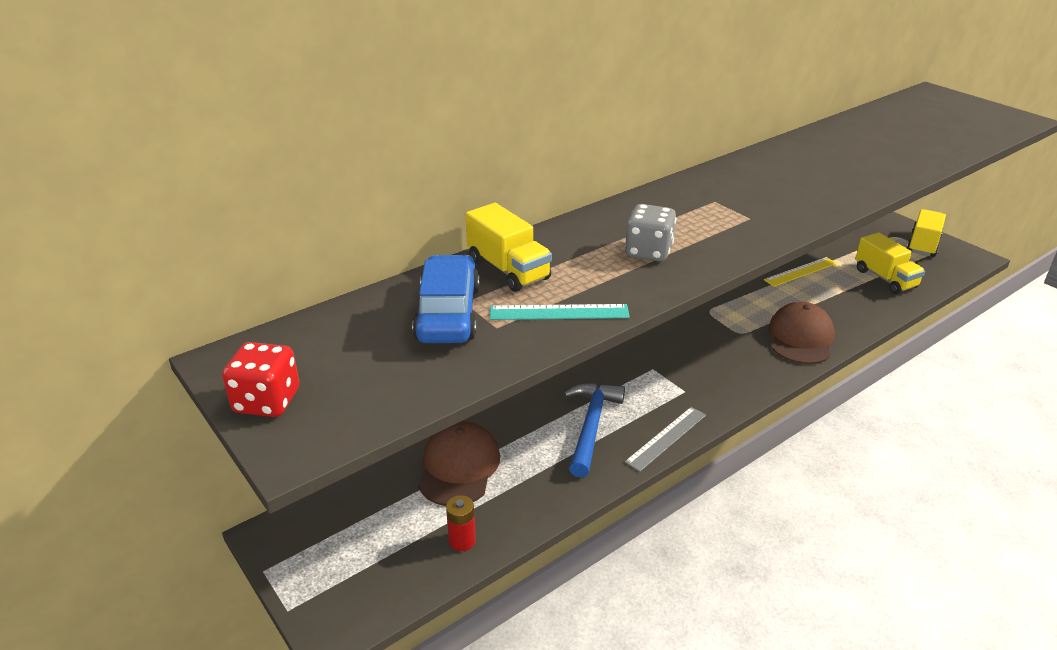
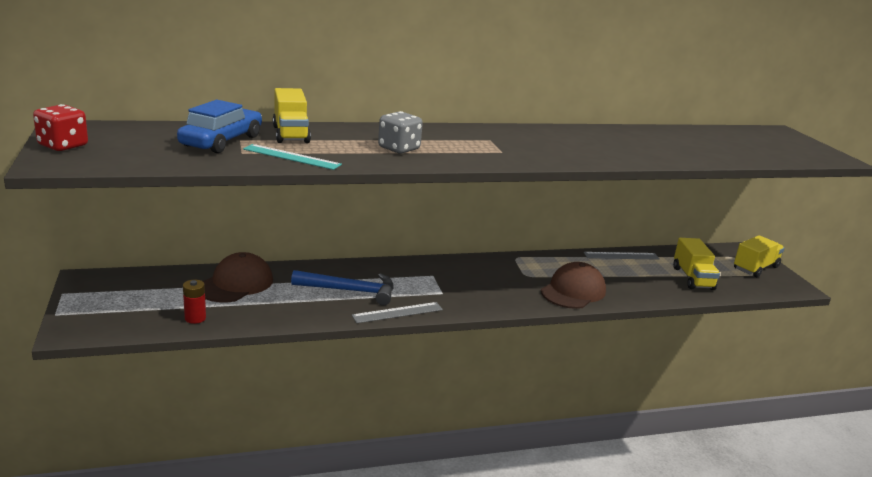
camera: 20 degrees right, 10 degrees down
blue hammer [564,383,625,478] -> blue hammer turned 60 degrees clockwise [291,270,394,305]
yellow ruler [764,257,837,287] -> grey ruler [584,252,660,260]

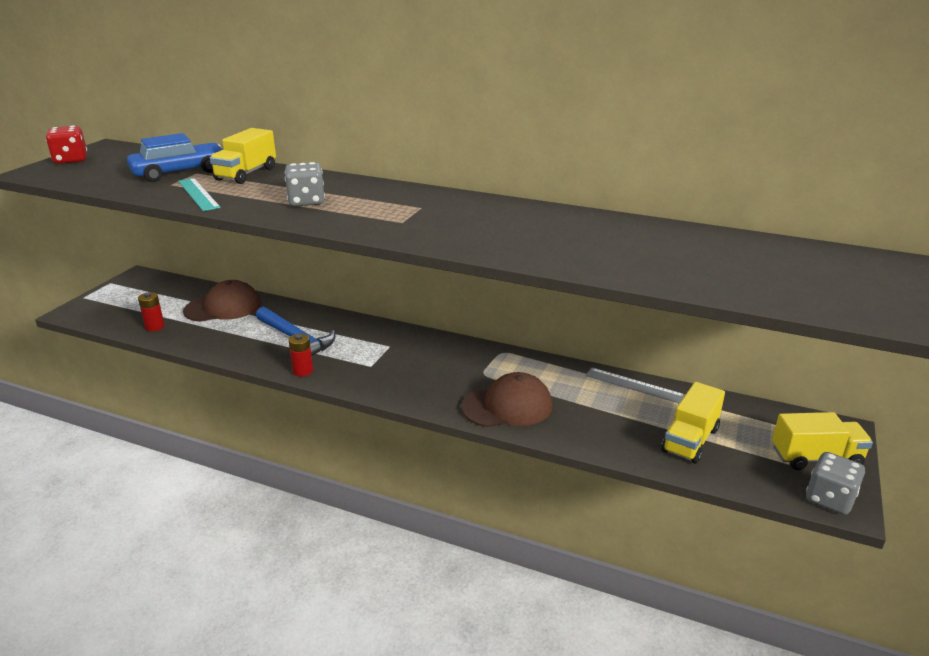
camera: 40 degrees right, 5 degrees up
grey ruler [352,302,443,323] -> red battery [289,334,313,377]
none -> grey dice [806,452,865,515]

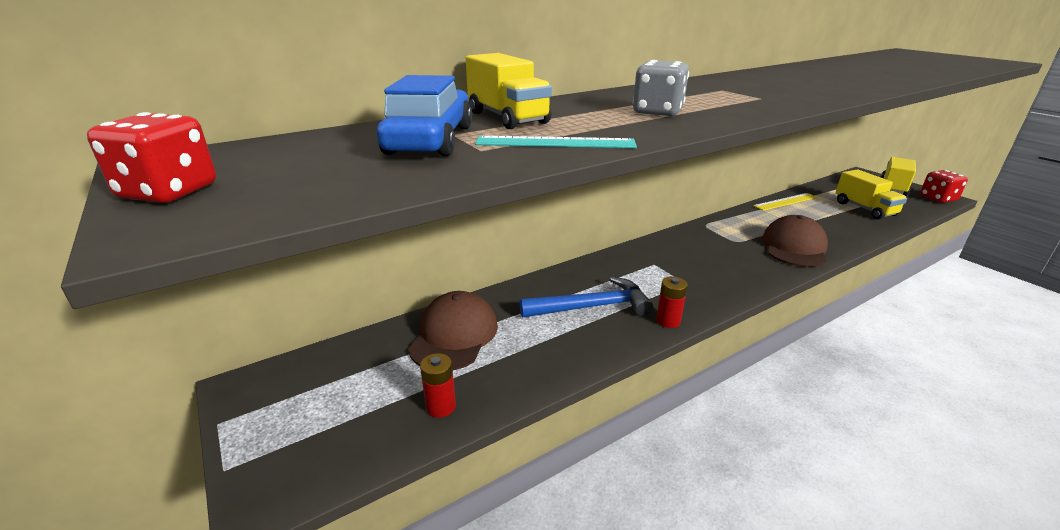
camera: 55 degrees left, 0 degrees up
grey ruler [586,368,685,403] -> yellow ruler [753,193,818,211]
grey dice [806,452,865,515] -> red dice [920,170,968,203]

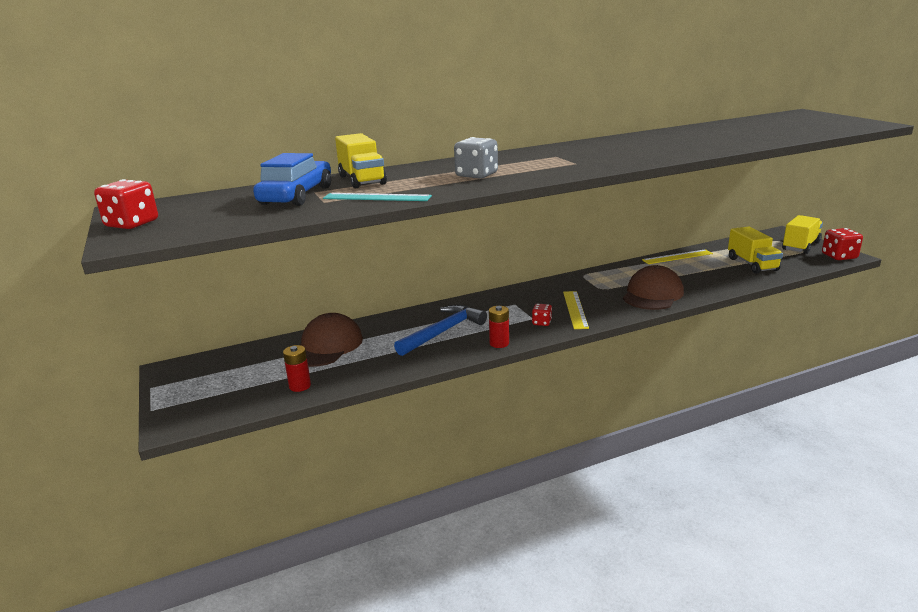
camera: 10 degrees right, 5 degrees down
blue hammer [520,277,653,318] -> blue hammer turned 45 degrees counterclockwise [394,305,487,356]
none -> red dice [532,304,552,326]
none -> yellow ruler [563,291,589,329]

